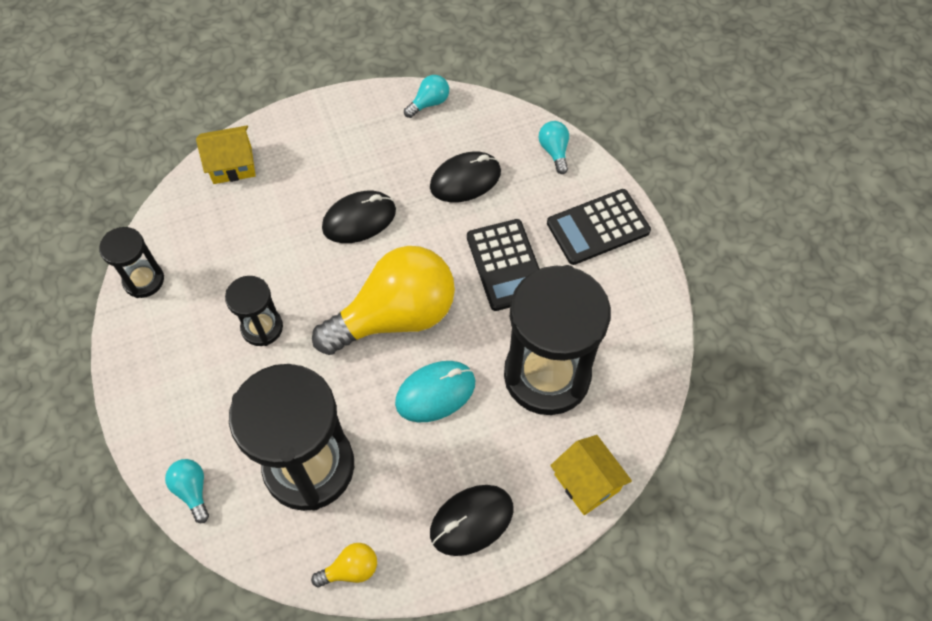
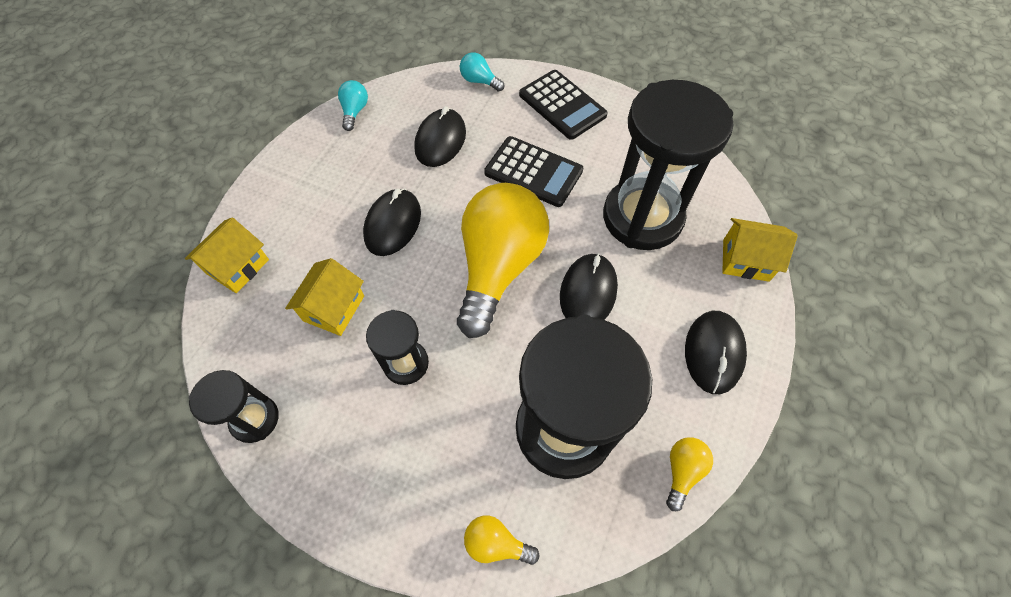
camera: 45 degrees left, 0 degrees up
turquoise light bulb [165,459,209,523] -> yellow light bulb [464,515,539,565]
turquoise mouse [395,361,475,422] -> black mouse [560,253,618,320]
black calculator [547,189,651,265] -> black calculator turned 60 degrees counterclockwise [519,70,608,140]
none -> yellow house [285,258,364,336]

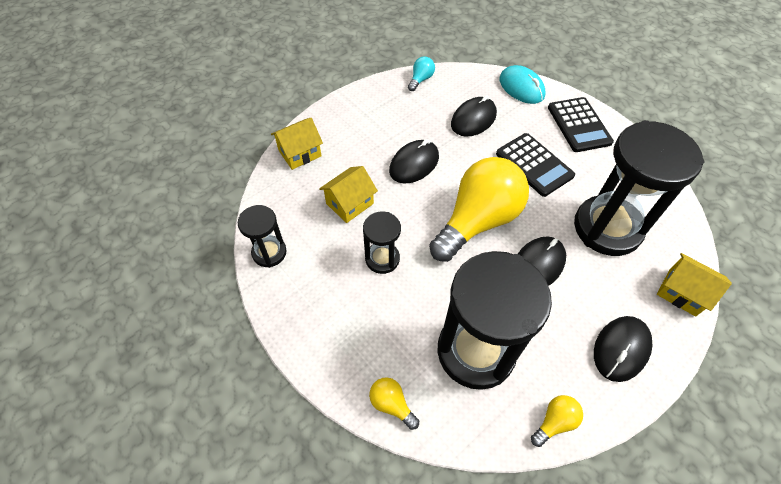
camera: 25 degrees right, 5 degrees down
turquoise light bulb [460,52,504,92] -> turquoise mouse [499,65,546,104]

